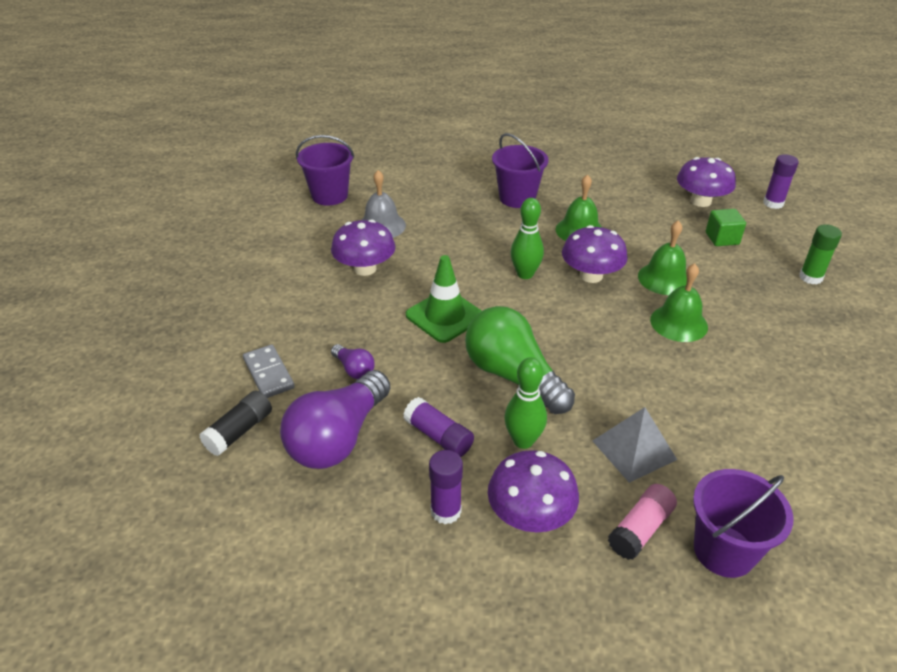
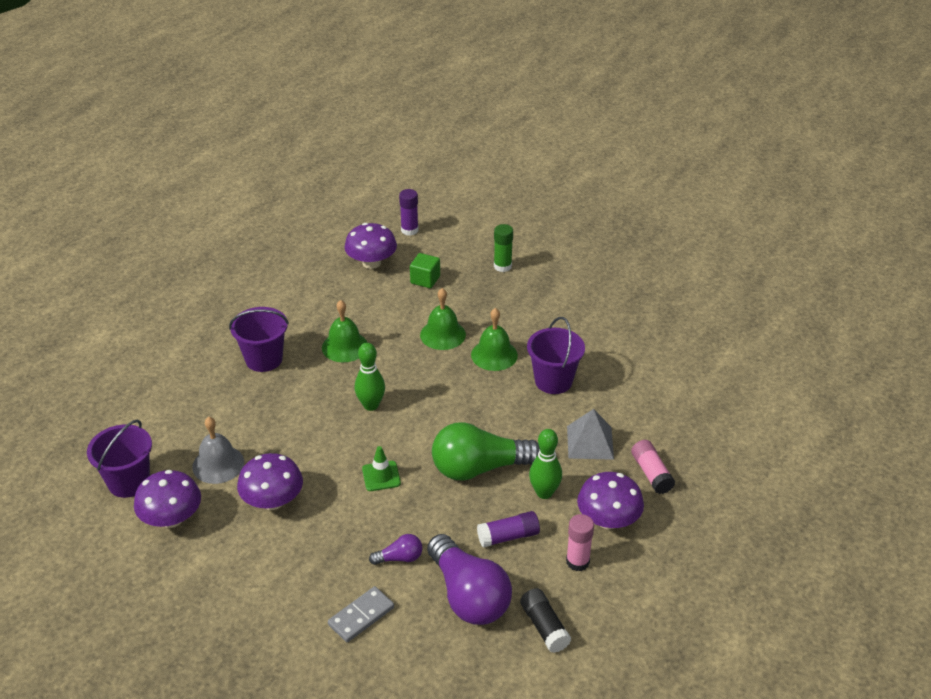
camera: 60 degrees left, 0 degrees up
black glue stick [199,390,272,456] -> black glue stick moved to [520,588,571,653]
grey domino [243,345,295,398] -> grey domino turned 45 degrees counterclockwise [328,586,394,642]
green traffic cone [406,255,482,343] -> green traffic cone [362,446,401,491], size x0.61
purple glue stick [429,450,463,524] -> pink glue stick [566,514,594,571]
purple mushroom [562,225,628,283] -> purple mushroom moved to [134,470,201,528]
purple bucket [693,469,794,578] -> purple bucket moved to [527,317,585,394]

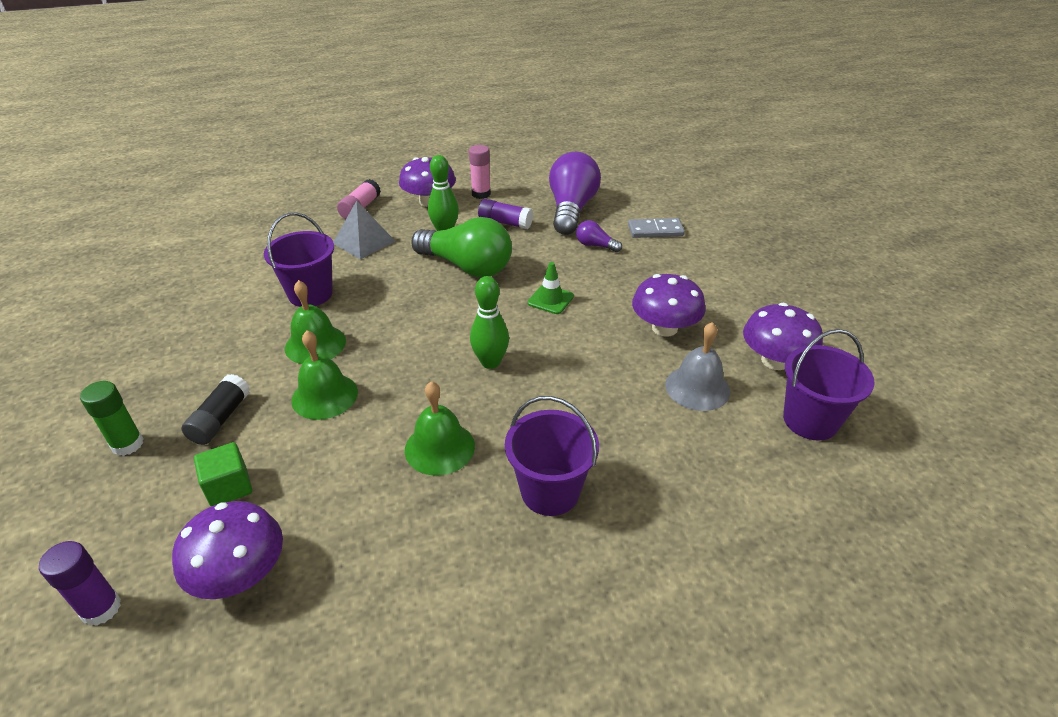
camera: 140 degrees left, 0 degrees up
black glue stick [520,588,571,653] -> black glue stick moved to [181,374,250,445]

